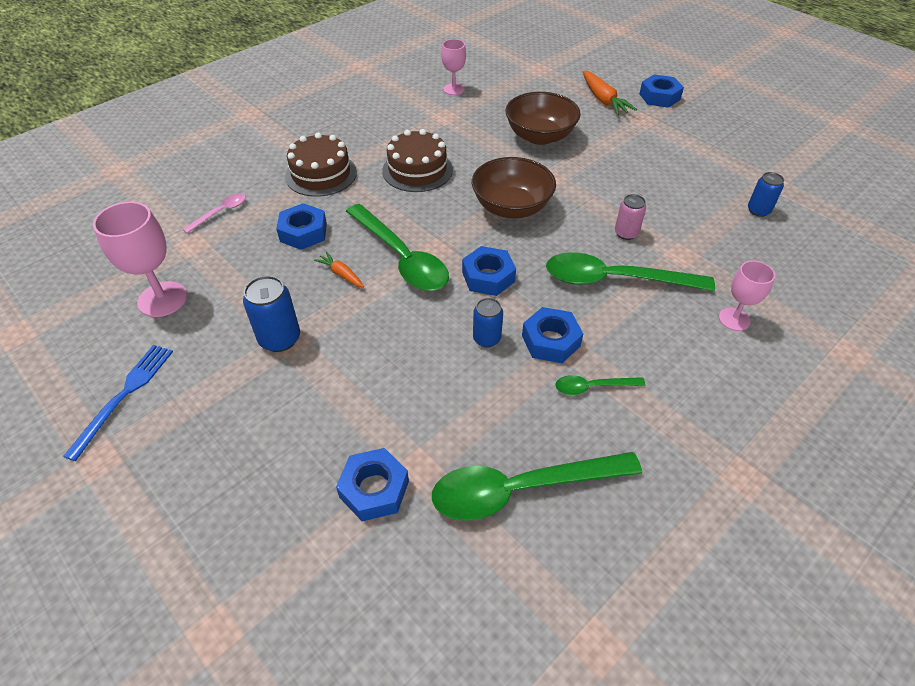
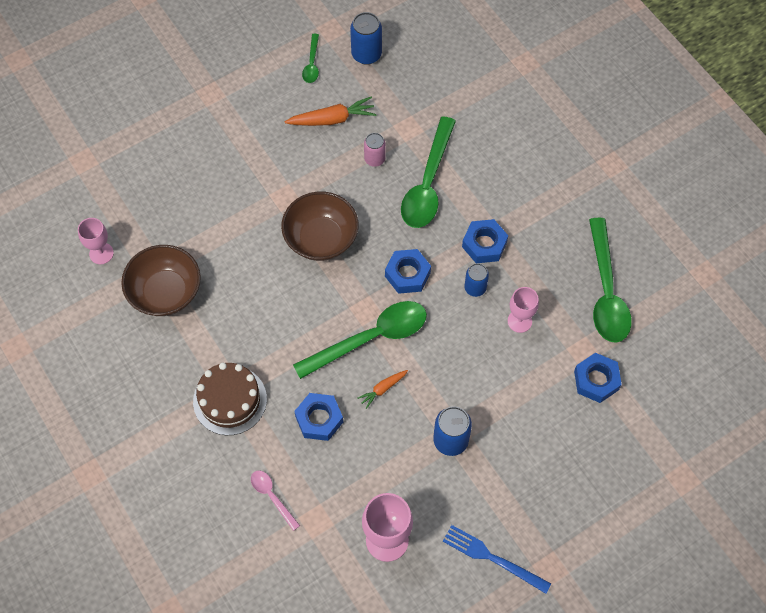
camera: 80 degrees left, 15 degrees up
brown cake [382,129,453,192] -> none
brown bowl [505,92,581,145] -> brown bowl moved to [121,245,201,316]
green spoon [555,375,646,395] -> green spoon moved to [302,34,319,83]
orange carrot [583,70,637,115] -> orange carrot moved to [285,97,376,126]
blue nut [639,74,684,108] -> none
pink goblet [719,261,775,331] -> pink goblet moved to [508,287,539,333]
blue can [748,172,784,217] -> blue can [350,12,382,65], size x1.51

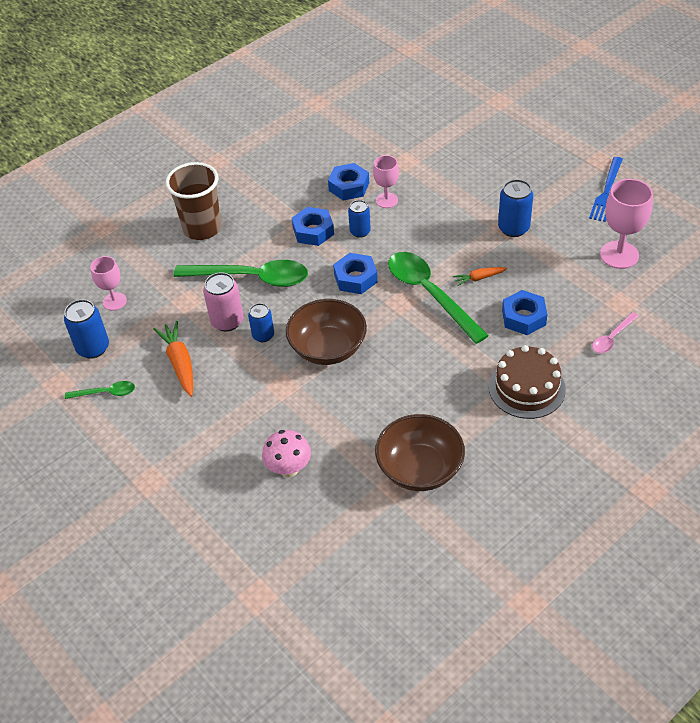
camera: 95 degrees left, 15 degrees down
pink goblet [78,218,114,264] -> pink goblet moved to [90,256,127,311]
orange carrot [357,370,408,409] -> orange carrot turned 120 degrees clockwise [453,267,507,286]
pink can [364,133,386,167] -> pink can [203,272,243,332], size x1.51
blue nut [574,353,622,403] -> blue nut moved to [328,163,369,201]
green spoon [589,218,632,343] -> none
none -> brown cup [165,162,222,240]
none -> blue can [248,303,274,342]
none -> pink mushroom [262,430,311,477]

